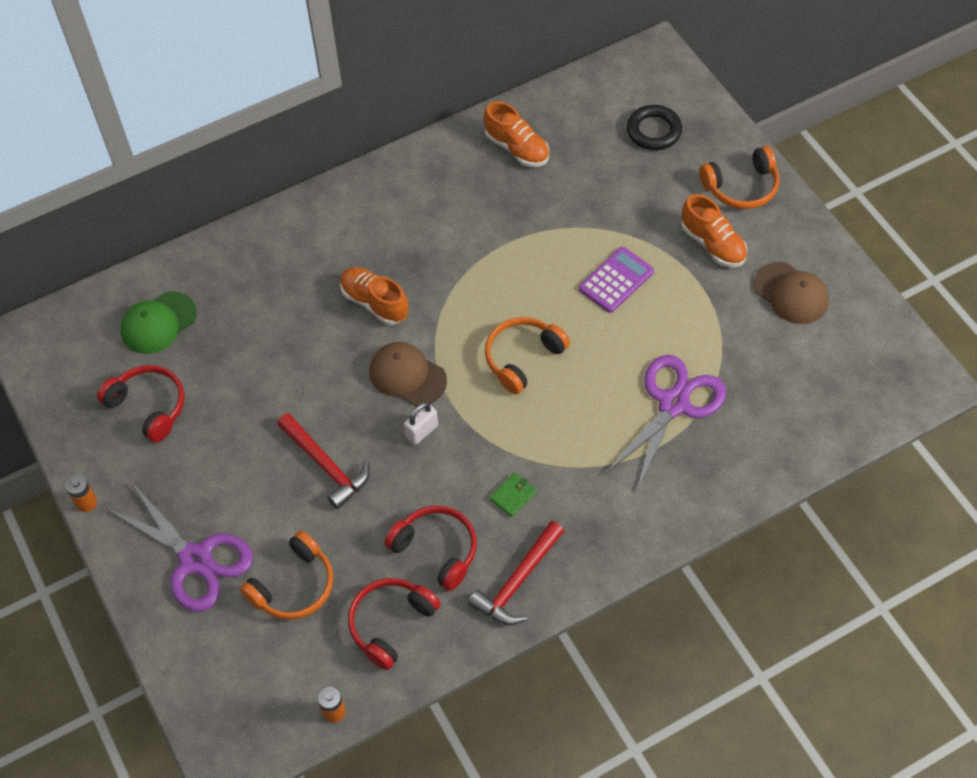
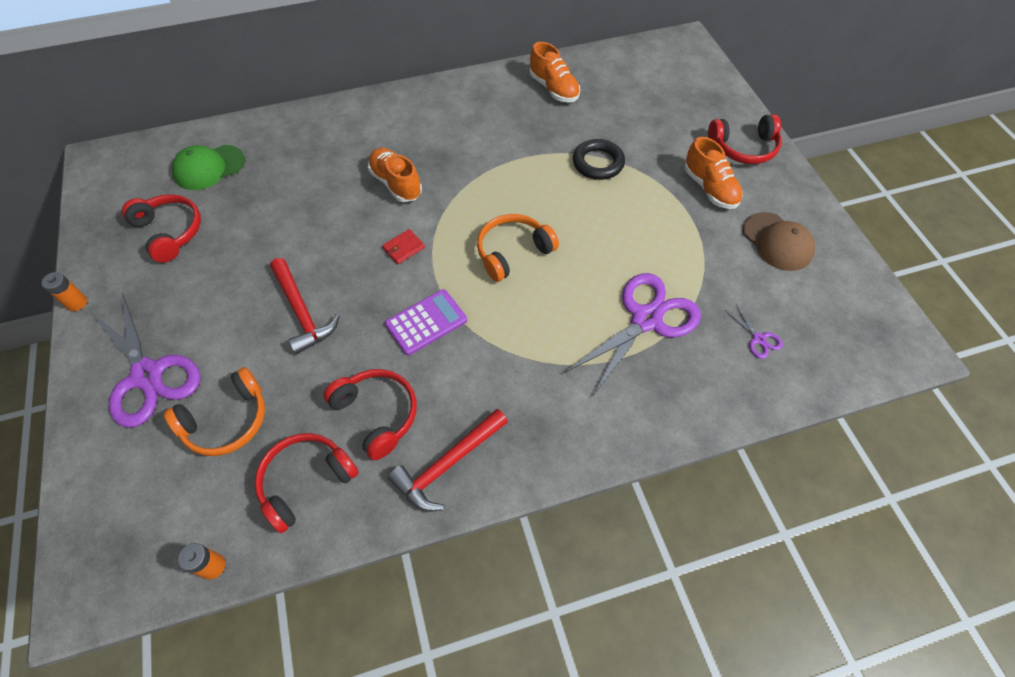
camera: 10 degrees right, 0 degrees up
brown cap [369,342,447,406] -> red wallet [382,229,425,264]
white padlock [404,402,438,445] -> none
green wallet [490,472,536,517] -> none
purple calculator [579,247,654,313] -> purple calculator moved to [385,289,467,355]
black ring [627,105,682,150] -> black ring moved to [573,139,625,180]
orange headphones [699,146,779,209] -> red headphones [708,114,782,164]
none -> purple scissors [725,304,783,359]

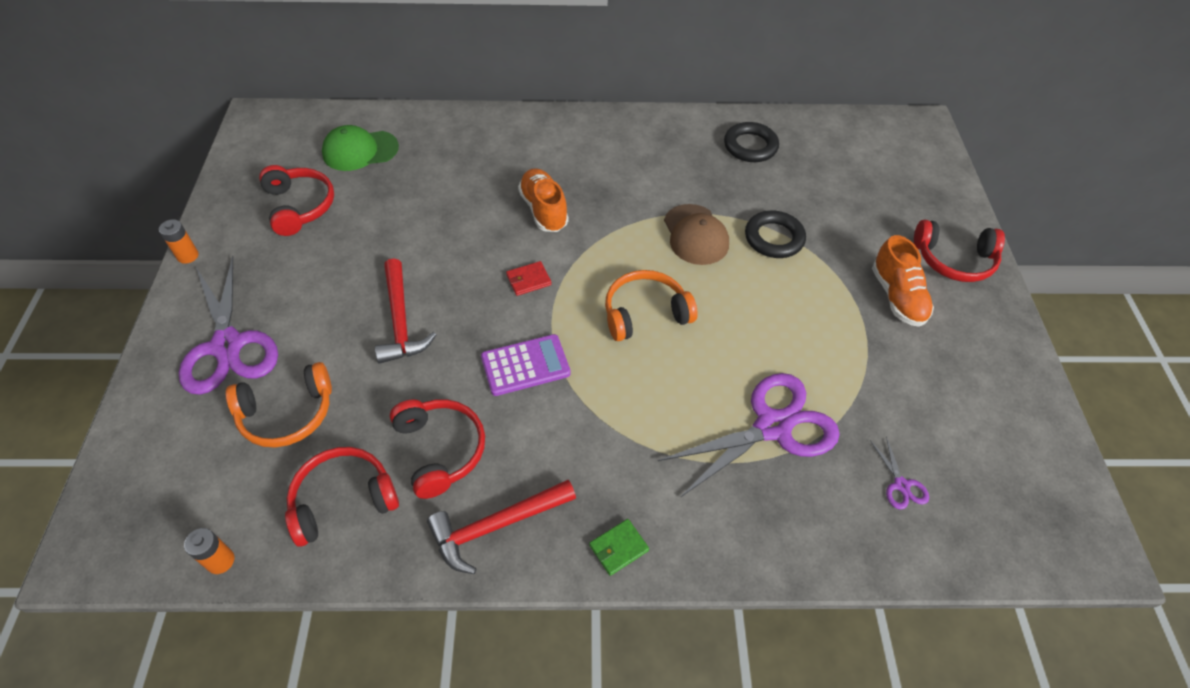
camera: 15 degrees right, 5 degrees down
orange shoe [530,42,580,102] -> black ring [724,122,779,162]
brown cap [743,212,815,271] -> brown cap moved to [664,204,729,265]
none -> green wallet [589,519,649,576]

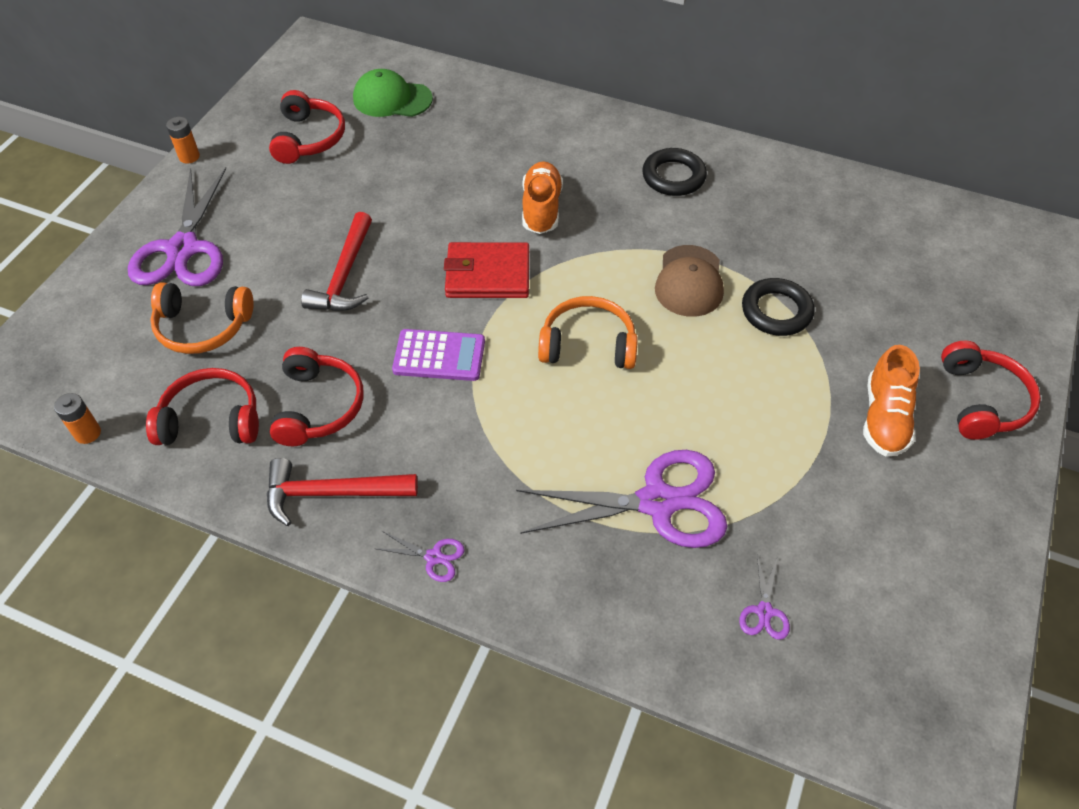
camera: 25 degrees right, 0 degrees up
red wallet [506,261,552,296] -> red wallet [444,242,529,298], size x1.99
green wallet [589,519,649,576] -> purple scissors [377,531,465,582]
black ring [724,122,779,162] -> black ring moved to [642,148,707,196]
red headphones [914,220,1005,282] -> red headphones turned 120 degrees counterclockwise [941,341,1041,440]

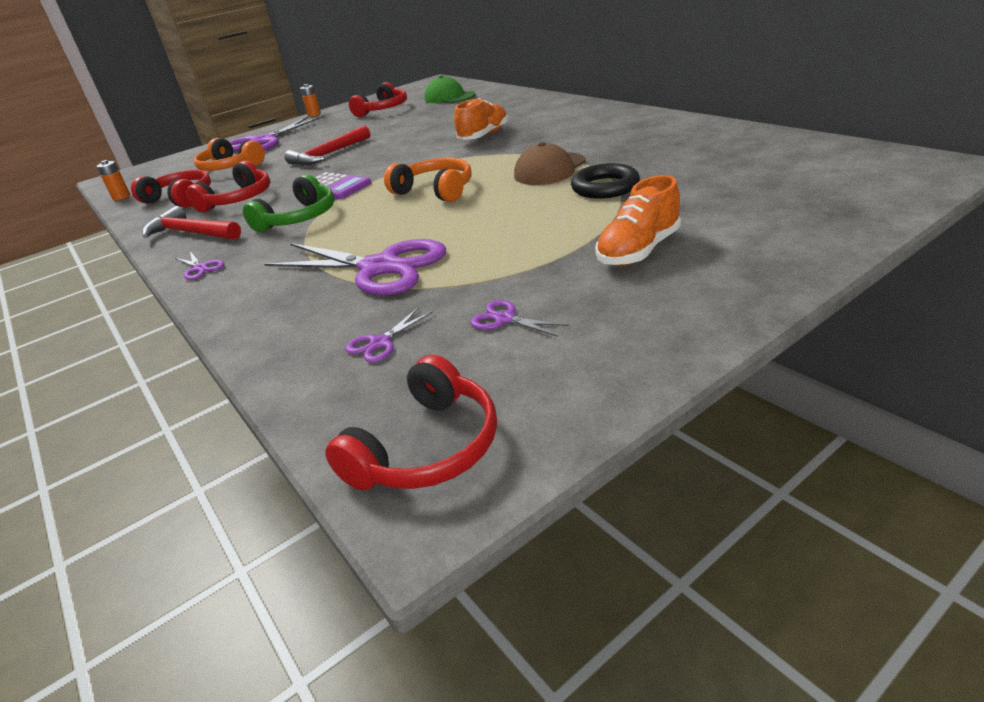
camera: 35 degrees right, 20 degrees down
red wallet [444,242,529,298] -> none
black ring [642,148,707,196] -> none
red headphones [941,341,1041,440] -> red headphones moved to [325,354,497,490]
none -> green headphones [243,174,335,232]
none -> purple scissors [470,300,569,337]

